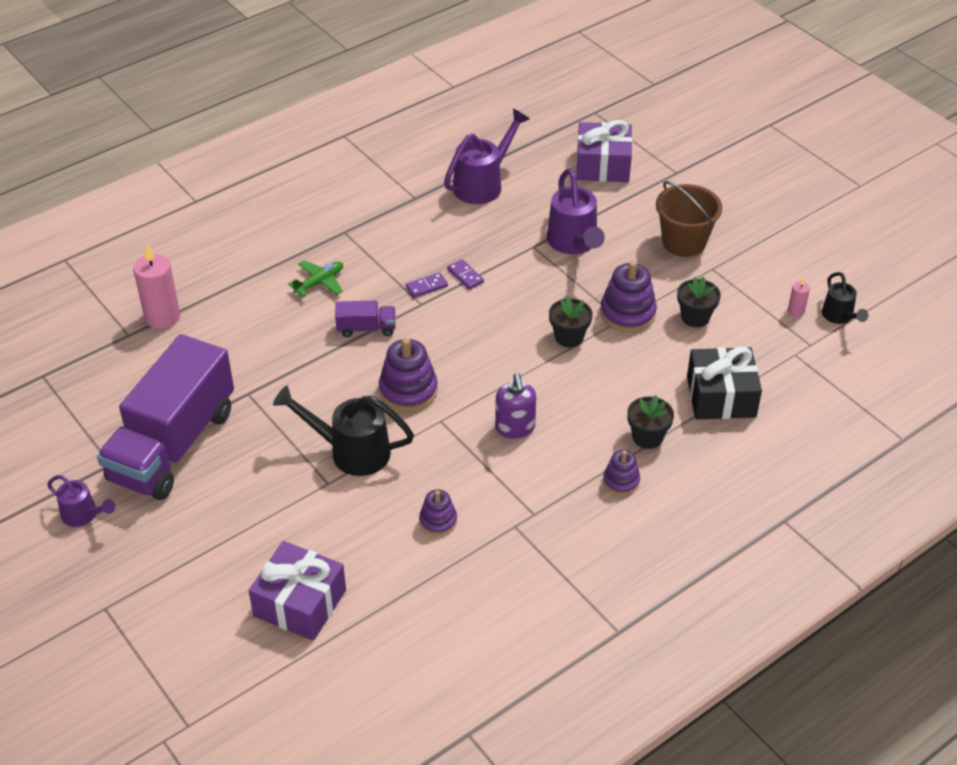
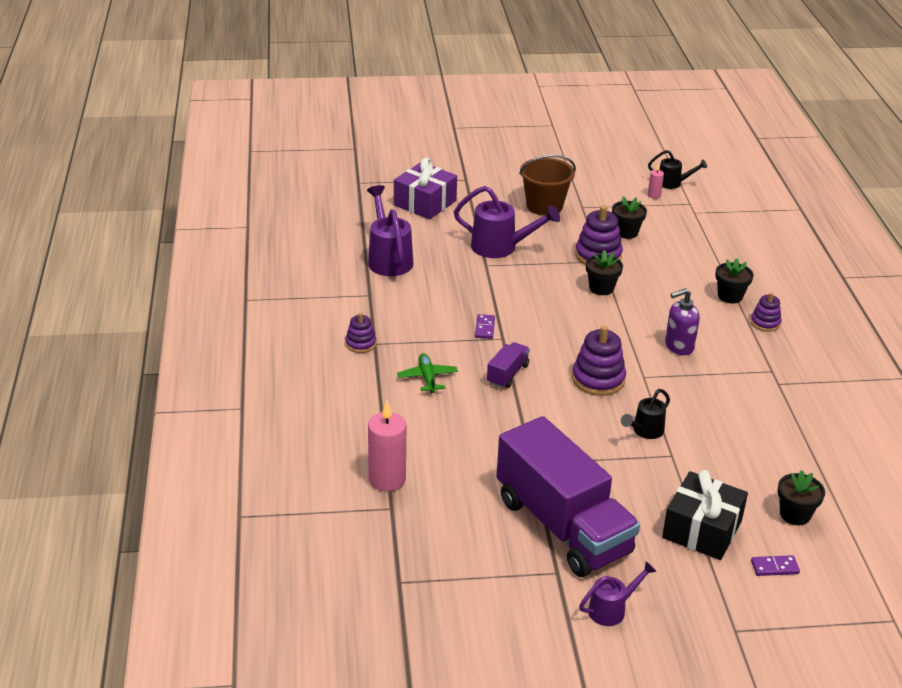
camera: 60 degrees left, 10 degrees down
purple gift [249,541,346,641] -> black flower pot [778,470,825,525]
black watering can [273,386,414,476] -> black watering can [621,389,670,439], size x0.58
purple stacking toy [419,489,457,536] -> purple stacking toy moved to [346,312,376,353]
purple domino [447,259,484,289] -> purple domino moved to [751,555,800,576]
purple soap dispenser [495,373,536,439] -> purple soap dispenser turned 135 degrees clockwise [665,288,700,355]
black gift [687,347,762,419] -> black gift moved to [662,470,748,560]

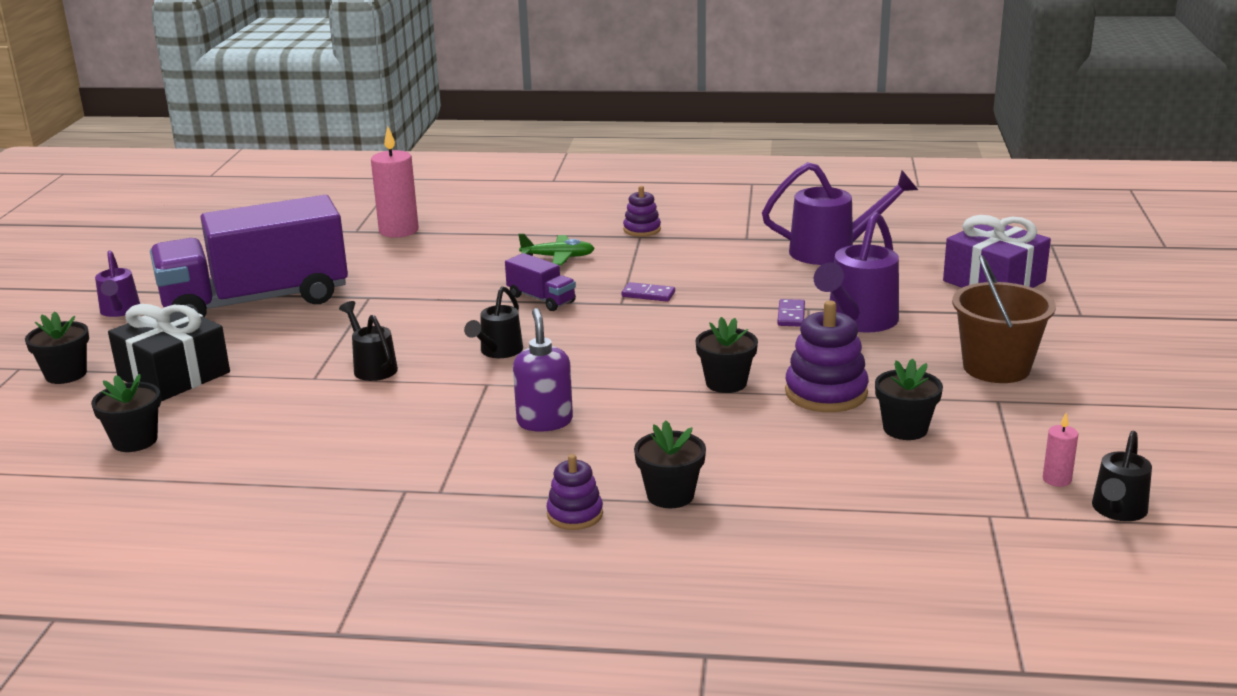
camera: 105 degrees right, 10 degrees down
purple stacking toy [572,325,626,396] -> black watering can [464,286,523,358]
purple domino [751,555,800,576] -> purple domino moved to [777,299,805,327]
none -> black flower pot [25,311,89,384]

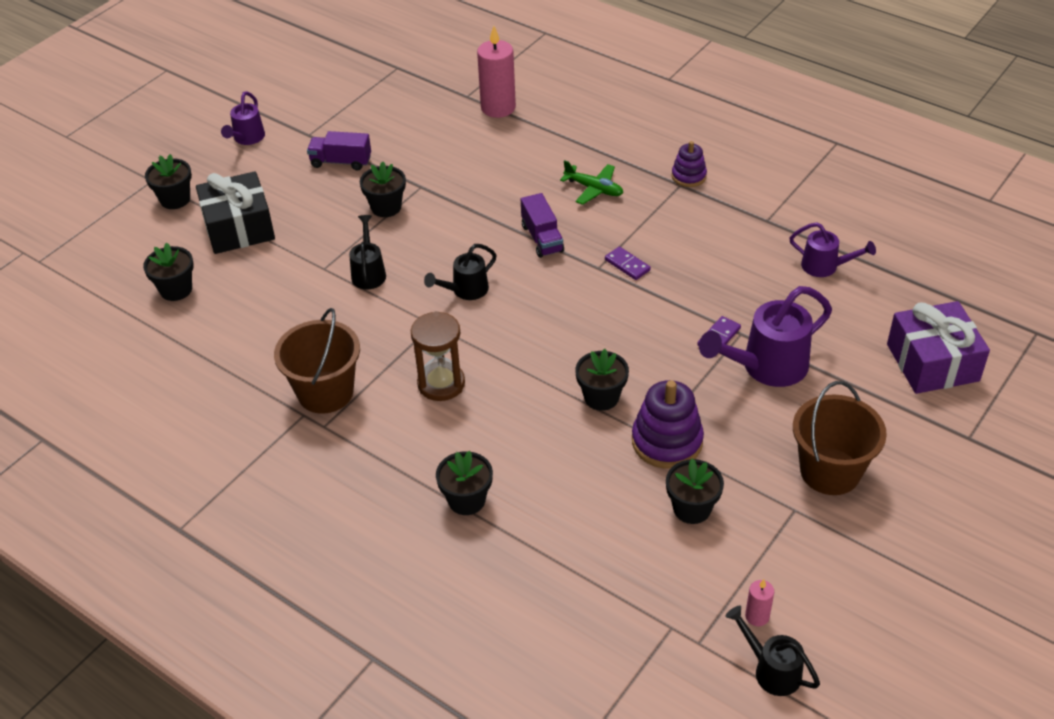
camera: 30 degrees right, 20 degrees up
purple truck [150,195,348,318] -> purple truck [307,131,371,170], size x0.41
purple soap dispenser [513,308,573,432] -> brown hourglass [411,311,465,401]
purple stacking toy [546,454,603,530] -> none
purple watering can [762,162,918,265] -> purple watering can [789,222,876,277], size x0.58
black watering can [1092,431,1152,521] -> black watering can turned 75 degrees clockwise [726,606,820,696]
none -> brown bucket [274,308,360,414]
none -> black flower pot [360,161,406,217]

